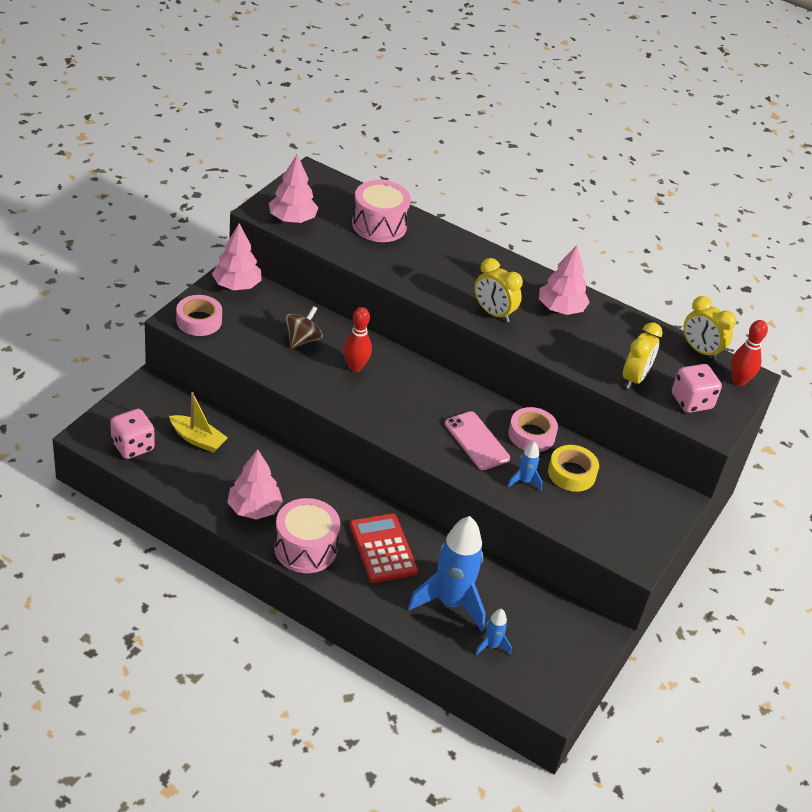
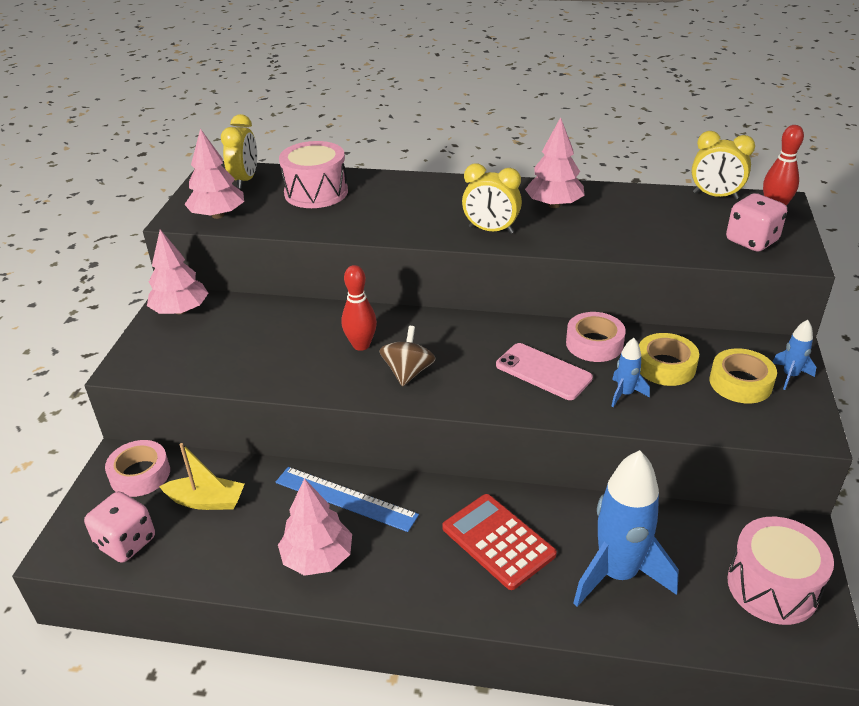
camera: 15 degrees left, 5 degrees down
pink tape [176,295,222,336] -> pink tape moved to [105,440,170,497]
pink drum [274,498,340,573] -> pink drum moved to [727,517,834,625]
brown spinning top [285,306,323,348] -> brown spinning top moved to [379,326,436,387]
blue rocket [475,609,512,655] -> blue rocket moved to [773,320,816,390]
yellow clock [623,322,663,389] -> yellow clock moved to [221,114,257,189]
none -> blue ruler [275,467,419,532]
none -> yellow tape [710,348,777,403]

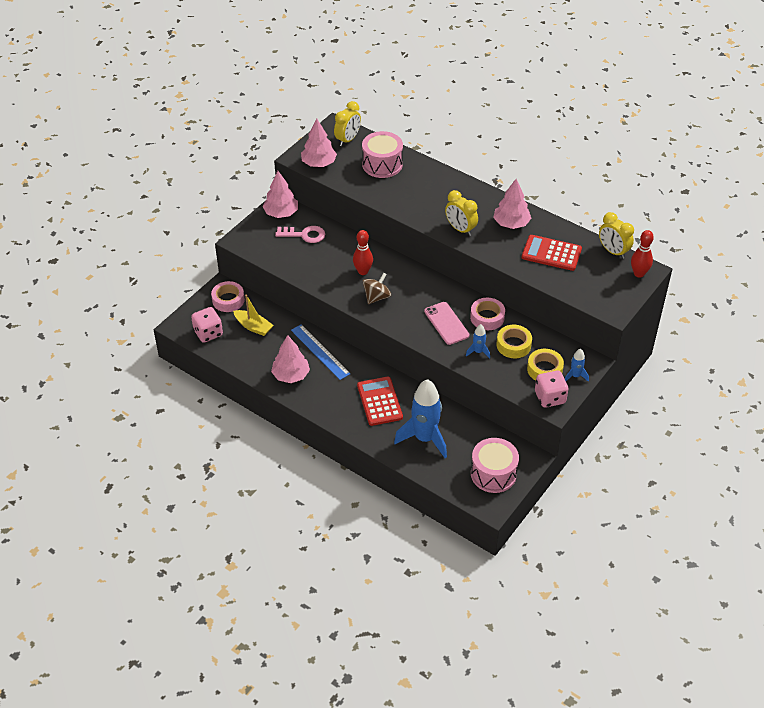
camera: 25 degrees right, 10 degrees up
pink dice [726,193,787,252] -> pink dice moved to [535,370,569,408]
none -> pink key [275,226,325,243]
none -> red calculator [522,235,582,271]

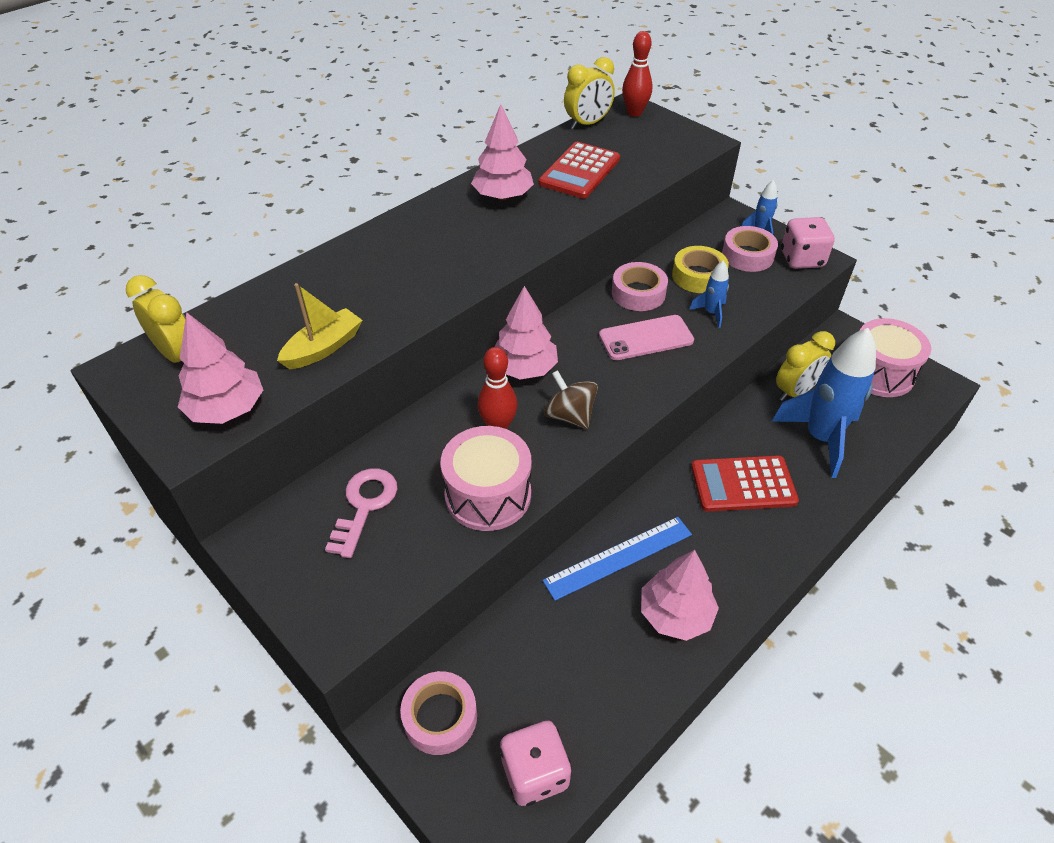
camera: 80 degrees left, 0 degrees up
yellow boat [233,295,274,336] -> yellow boat moved to [277,283,363,369]
pink tree [263,171,298,218] -> pink tree moved to [495,286,558,379]
pink drum [362,131,403,178] -> pink drum moved to [440,426,531,531]
yellow clock [445,190,478,236] -> yellow clock moved to [776,331,835,401]
yellow tape [527,349,564,381] -> pink tape [722,226,778,272]

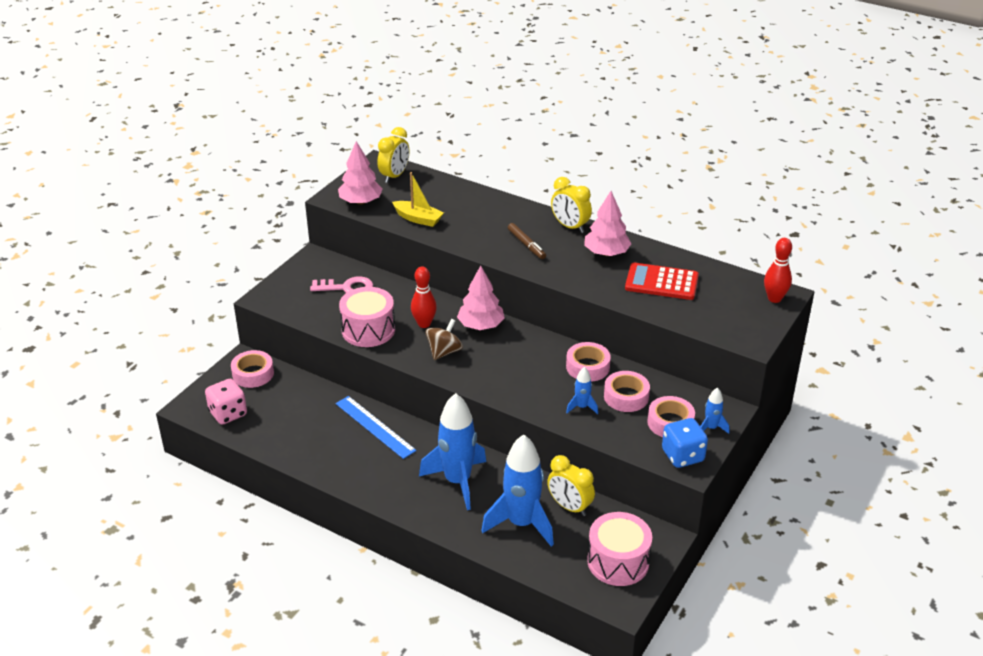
camera: 75 degrees right, 10 degrees down
yellow clock [564,57,615,129] -> yellow clock moved to [551,177,592,233]
pink phone [599,315,694,360] -> none
pink tree [641,550,719,641] -> none
yellow tape [672,246,729,293] -> pink tape [604,371,650,412]
red calculator [691,455,799,512] -> blue rocket [419,393,486,510]
pink dice [781,217,835,269] -> blue dice [662,418,708,468]
none -> brown marker [508,223,546,259]

